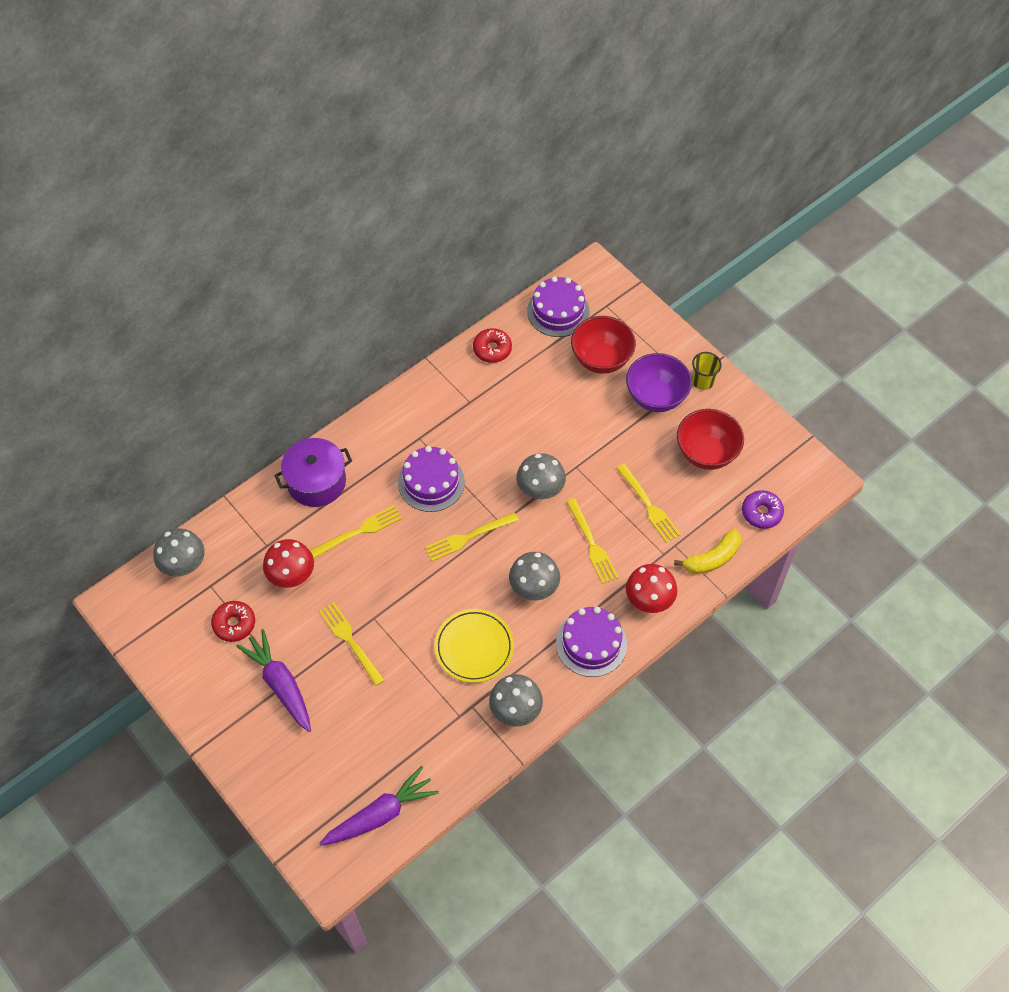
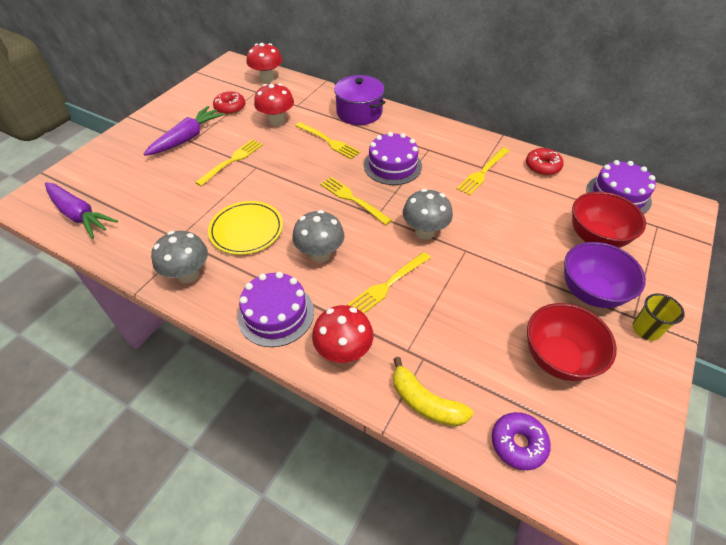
camera: 70 degrees right, 10 degrees down
grey mushroom [153,528,205,577] -> red mushroom [246,43,282,83]
yellow fork [616,464,681,543] -> yellow fork moved to [457,147,509,196]

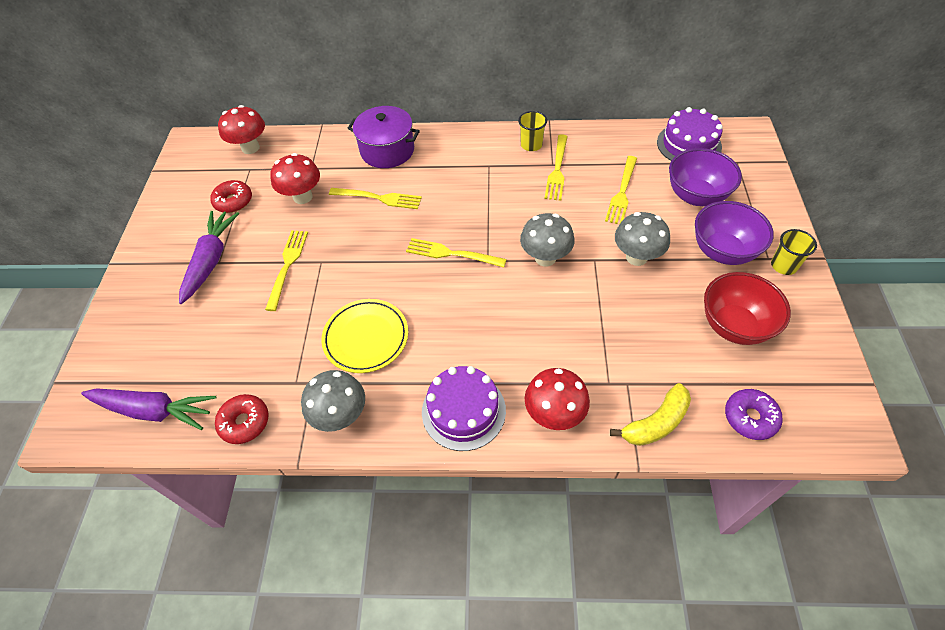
camera: 25 degrees left, 5 degrees up
grey mushroom [292,210,345,262] -> grey mushroom moved to [615,212,670,266]
yellow fork [347,252,431,313] -> yellow fork moved to [605,156,637,225]
purple cake [364,132,422,185] -> none
yellow banana [393,357,473,427] -> yellow banana turned 45 degrees counterclockwise [610,383,691,446]
red donut [526,148,564,176] -> red donut moved to [215,394,269,444]
red bowl [572,192,646,248] -> purple bowl [669,148,742,206]
none -> yellow cup [518,111,547,151]

